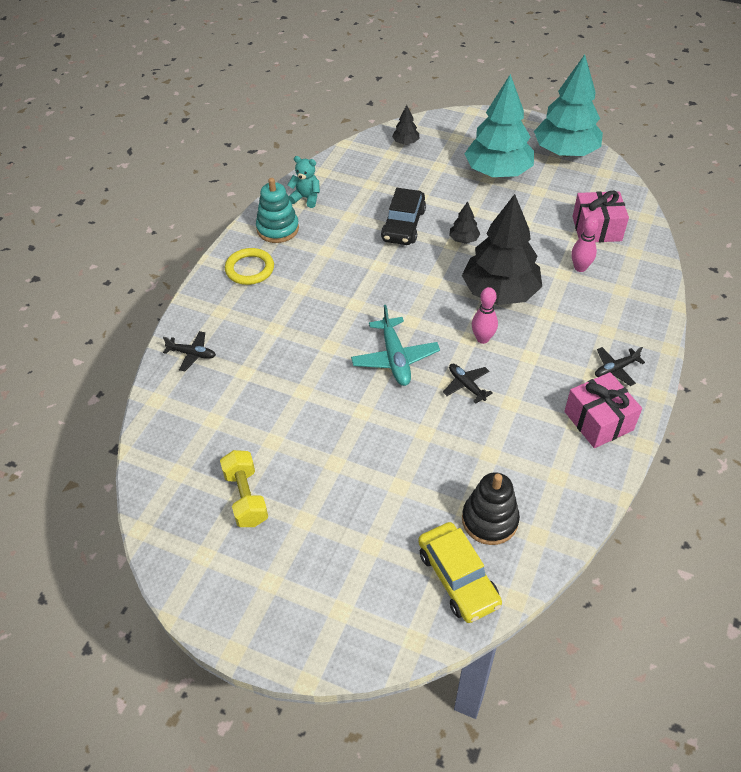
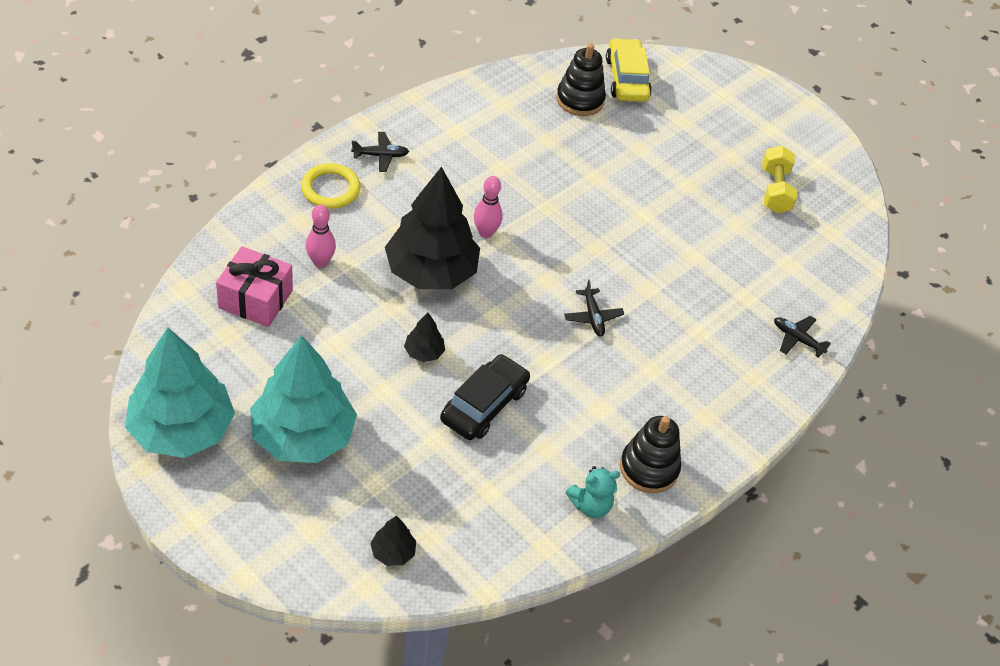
camera: 165 degrees left, 0 degrees up
yellow ring [225,248,274,285] -> yellow ring moved to [301,163,361,209]
turquoise stacking toy [256,178,299,243] -> black stacking toy [620,416,681,493]
turquoise teddy bear [288,156,320,208] -> turquoise teddy bear turned 60 degrees counterclockwise [566,466,620,518]
turquoise plane [351,305,440,386] -> none
black plane [443,364,493,404] -> black plane moved to [564,279,624,337]
pink gift [564,372,642,448] -> none

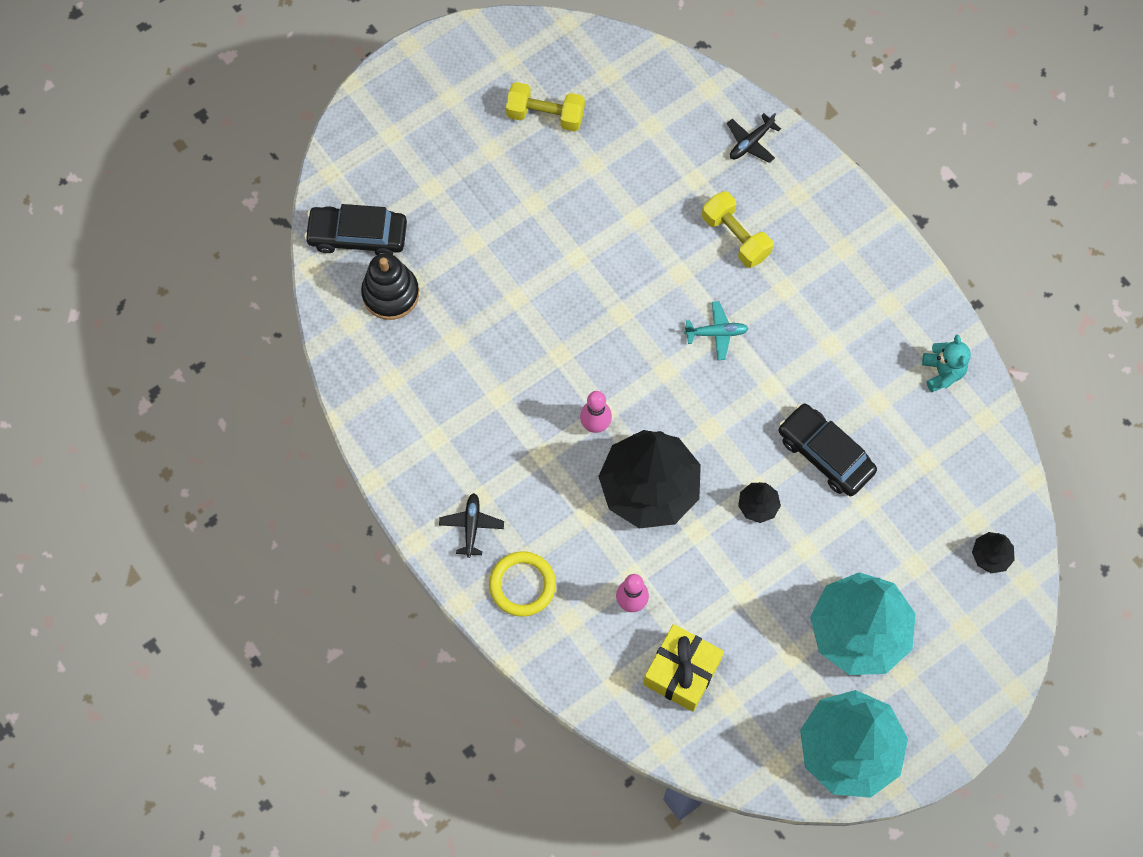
camera: 75 degrees left, 20 degrees up
pink gift [216,246,293,327] -> yellow gift [643,624,724,712]
black plane [564,279,624,337] -> turquoise plane [684,301,749,360]
yellow car [606,38,652,102] -> black car [304,204,407,255]
black stacking toy [620,416,681,493] -> none
none -> yellow dumbbell [702,191,773,268]

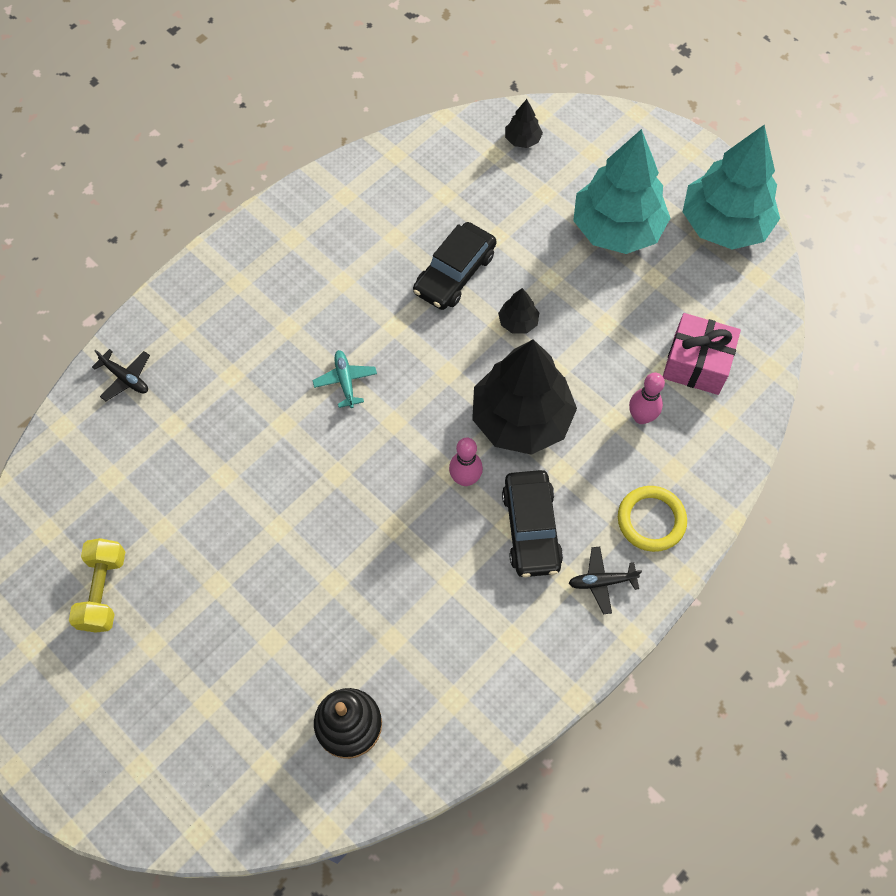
camera: 100 degrees left, 5 degrees down
black car [304,204,407,255] -> black car moved to [502,470,563,577]
yellow gift [643,624,724,712] -> pink gift [663,313,741,395]
yellow dumbbell [702,191,773,268] -> none
turquoise teddy bear [922,334,971,392] -> none

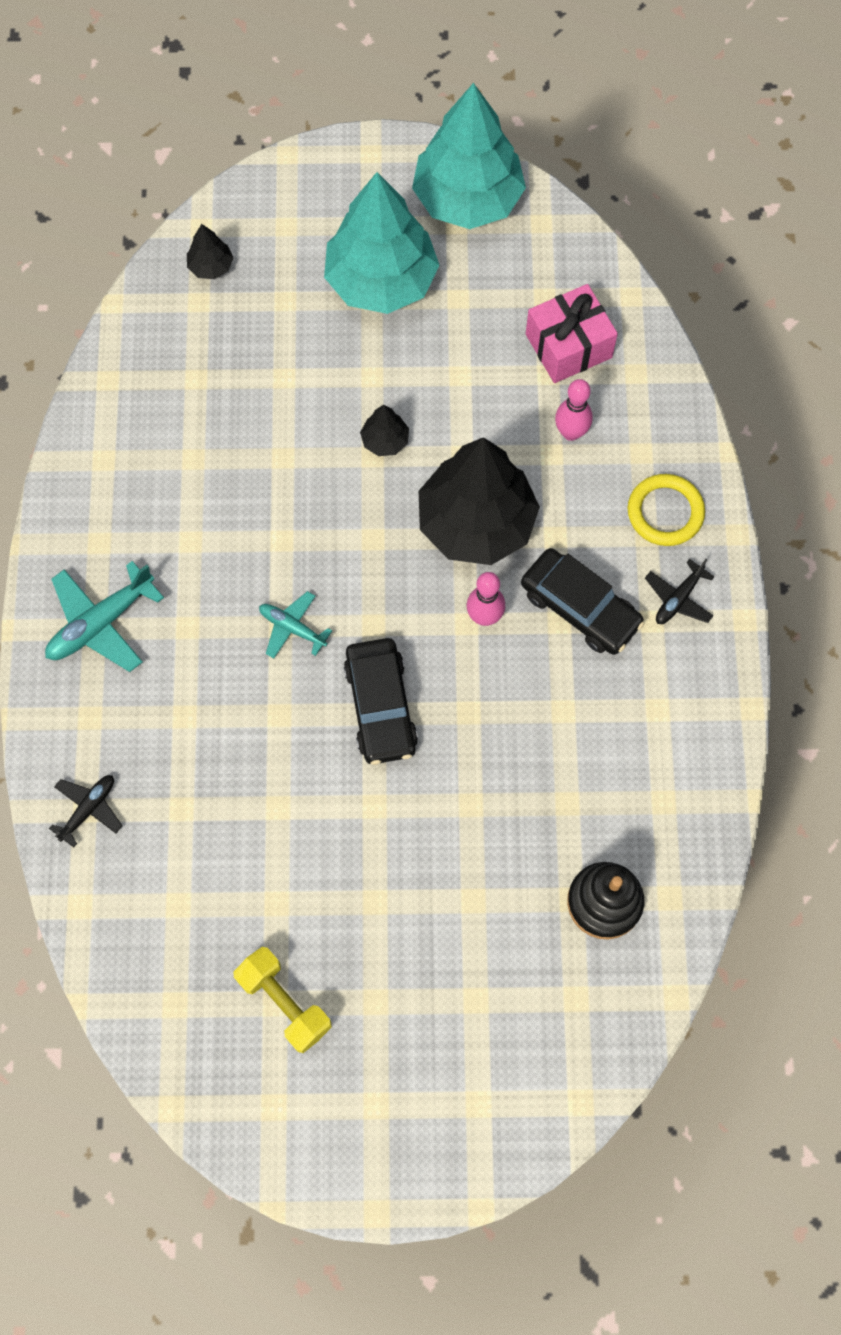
camera: 45 degrees left, 5 degrees up
black plane [92,349,150,401] -> black plane turned 45 degrees counterclockwise [49,775,122,847]
black car [413,222,497,310] -> black car moved to [344,638,418,765]
none -> turquoise plane [45,561,164,672]

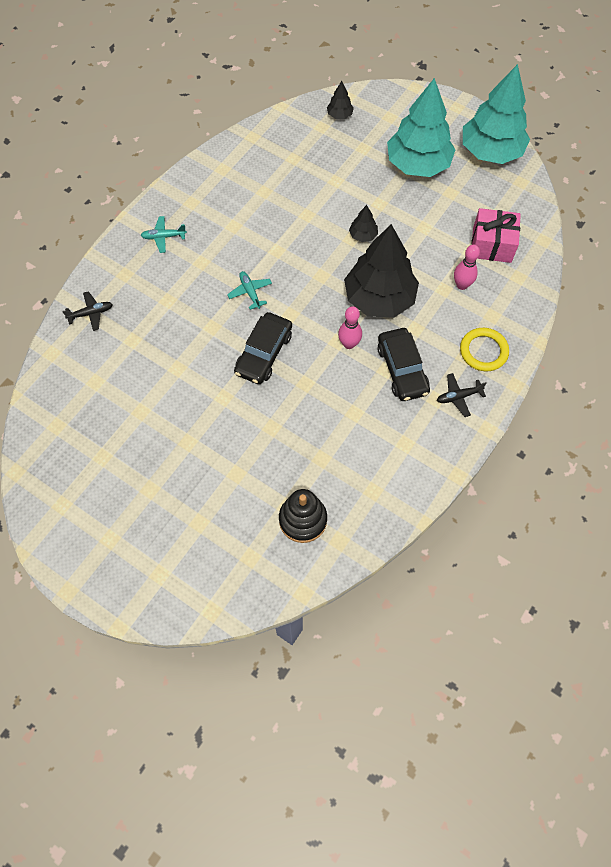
camera: 35 degrees right, 5 degrees down
turquoise plane [45,561,164,672] -> turquoise plane [141,216,187,253], size x0.60
yellow dumbbell [233,947,332,1053] -> none

